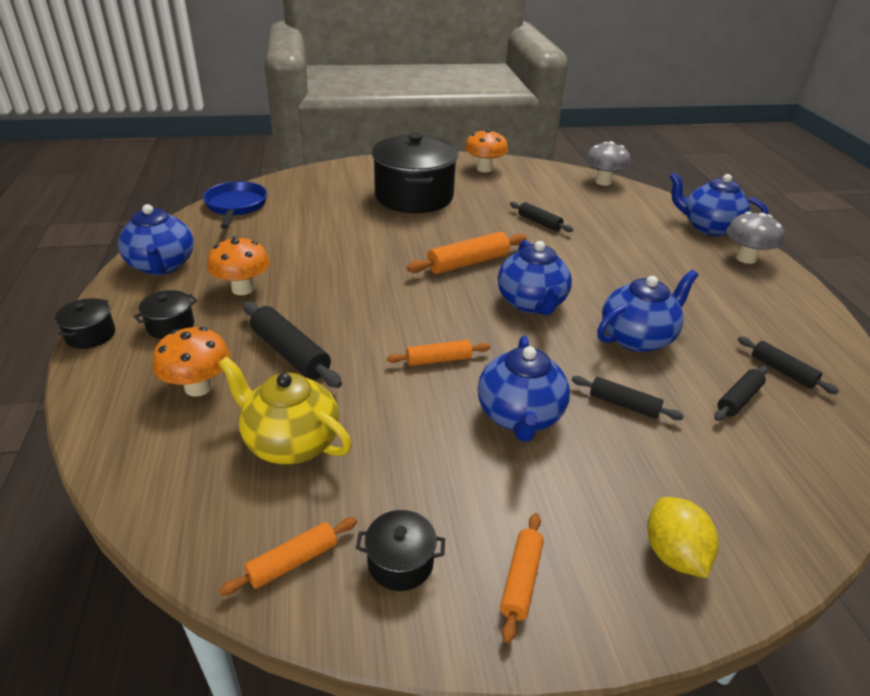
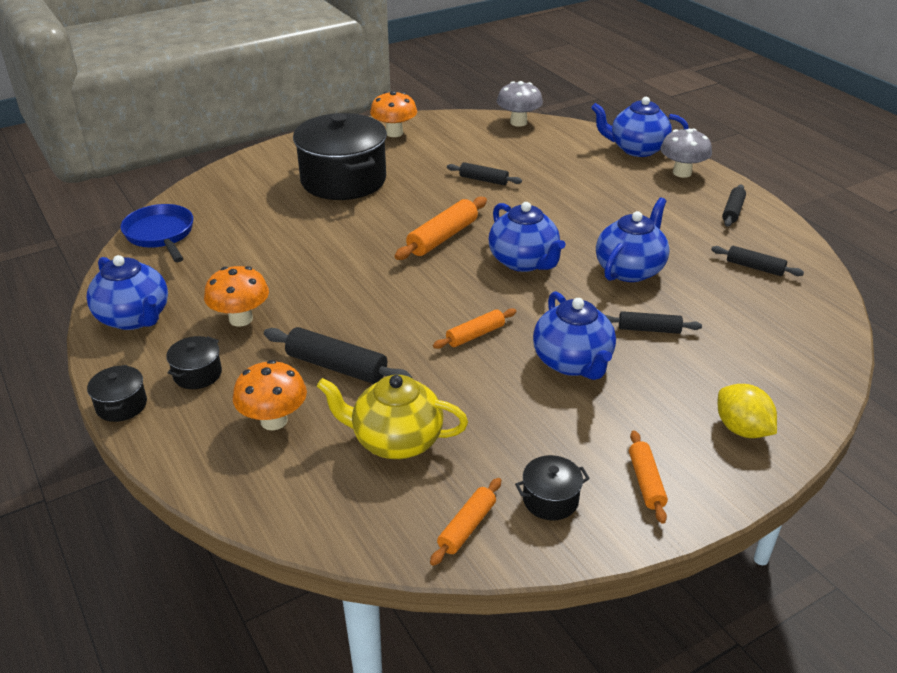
camera: 20 degrees left, 0 degrees up
black rolling pin [714,366,768,421] -> black rolling pin moved to [722,184,746,227]

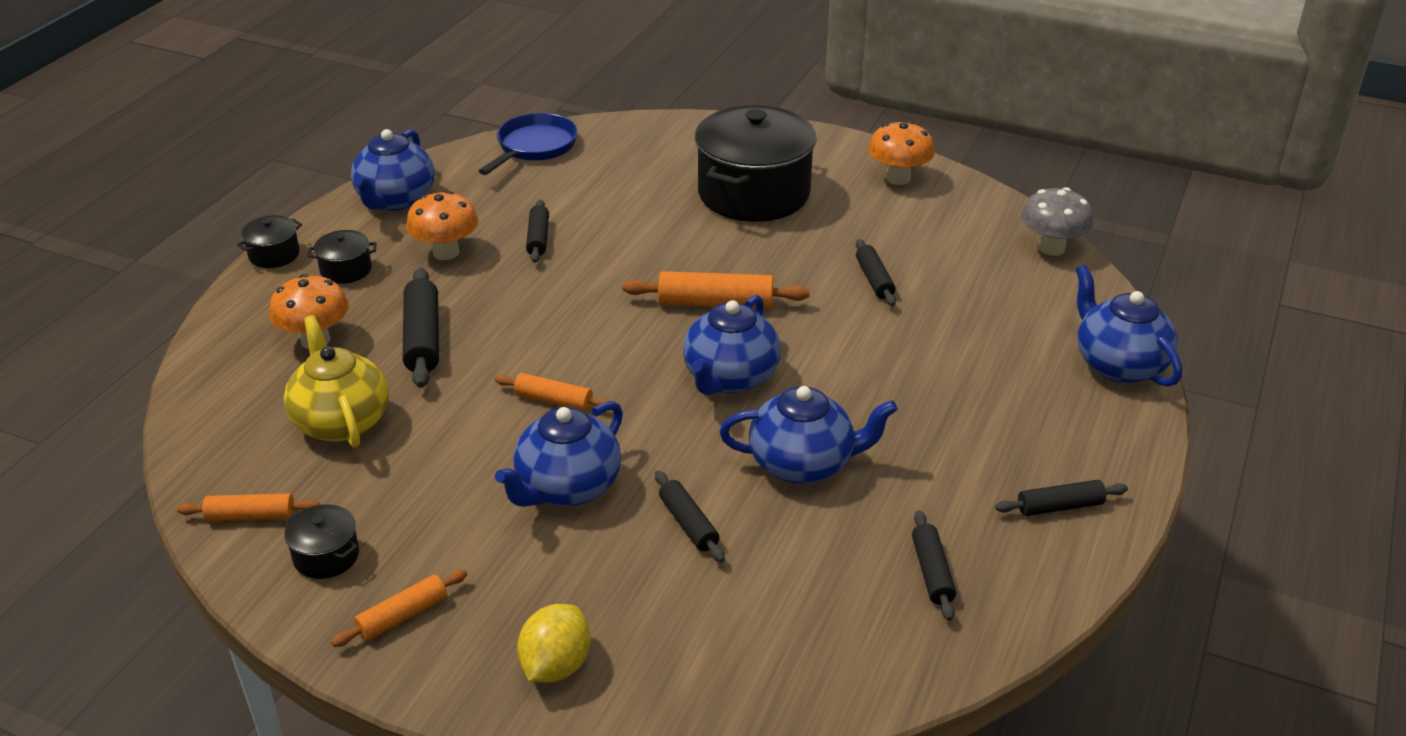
camera: 55 degrees right, 0 degrees up
grey mushroom [660,128,712,178] -> none
none -> black rolling pin [526,200,549,263]

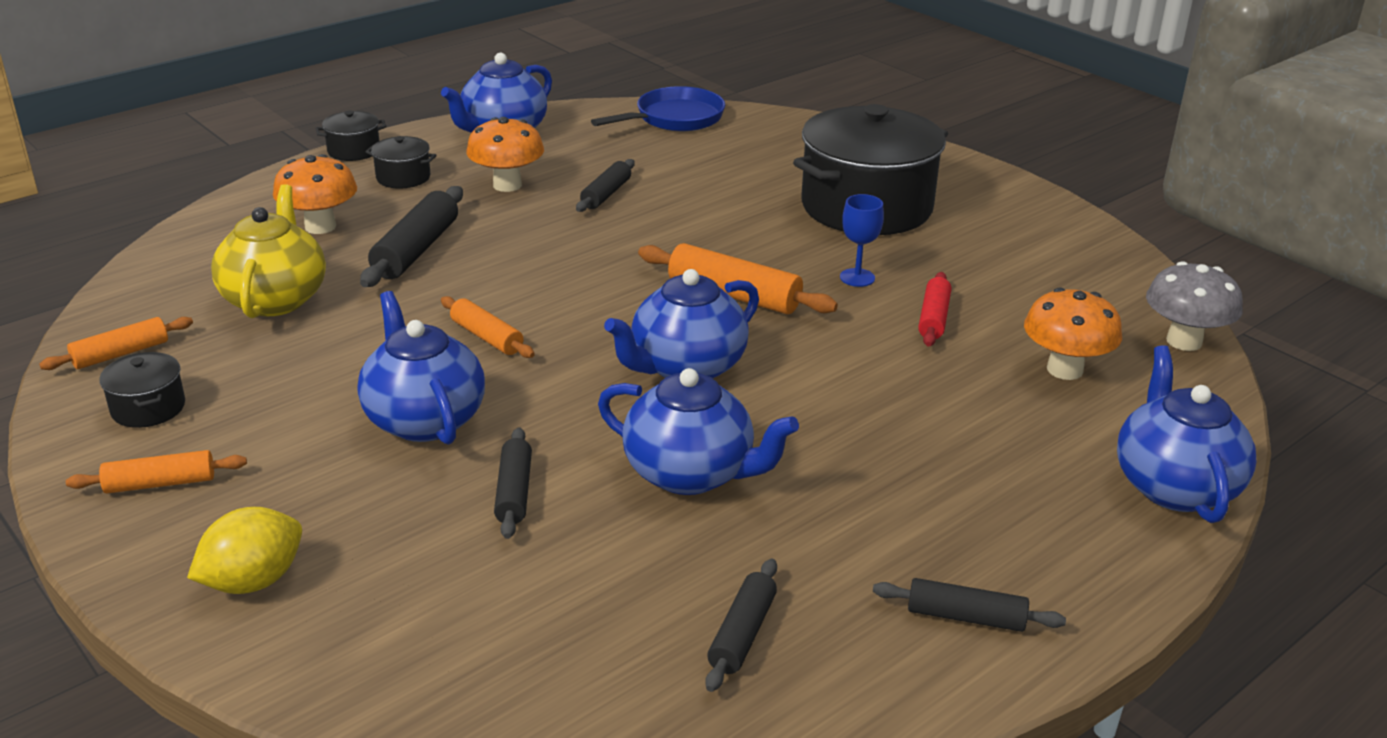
camera: 25 degrees right, 5 degrees down
orange rolling pin [177,493,320,521] -> orange rolling pin turned 60 degrees counterclockwise [39,317,193,370]
blue teapot [495,401,623,507] -> blue teapot turned 90 degrees clockwise [357,291,485,445]
black rolling pin [856,239,896,306] -> red rolling pin [918,272,951,347]
orange mushroom [868,121,935,185] -> orange mushroom moved to [1024,287,1122,380]
none -> blue goblet [840,194,884,287]

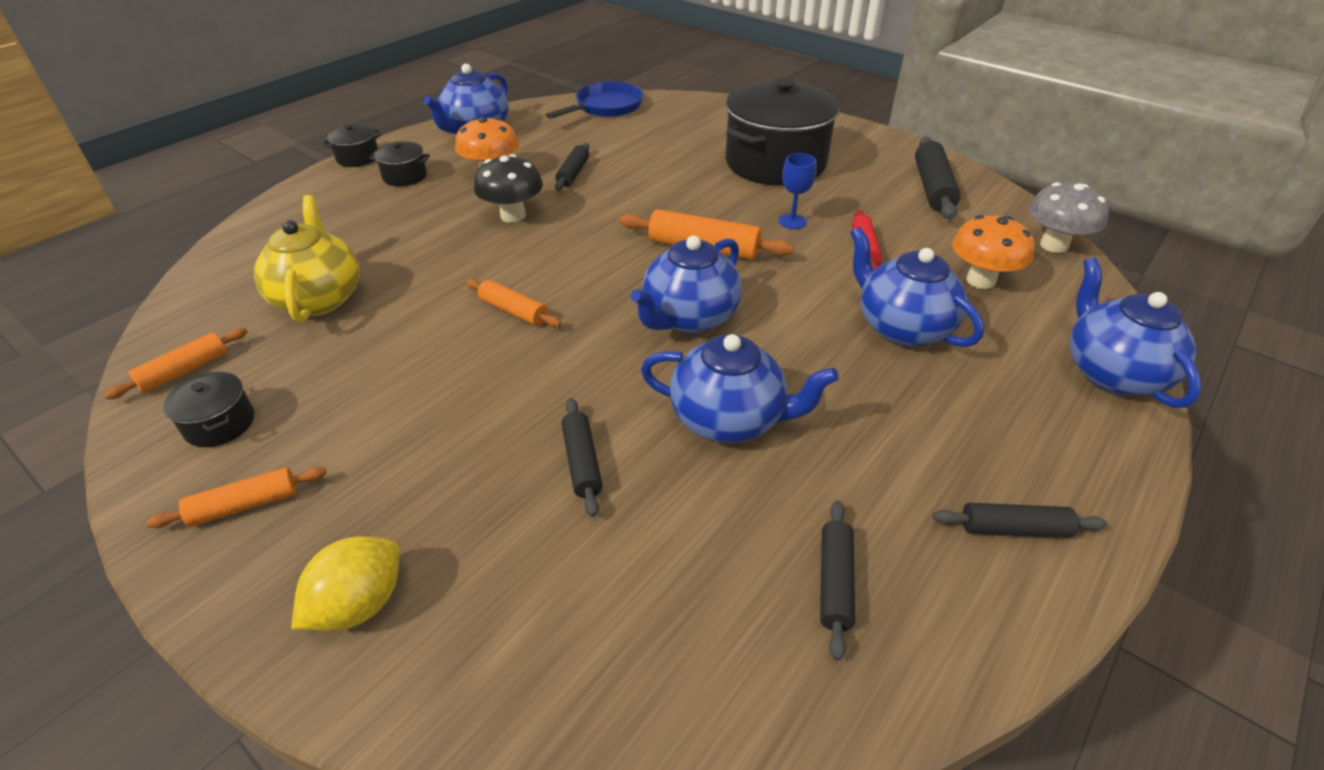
camera: 10 degrees left, 10 degrees up
orange mushroom [273,154,357,234] -> none
blue teapot [357,291,485,445] -> blue teapot moved to [850,227,984,347]
black rolling pin [360,186,463,287] -> black rolling pin moved to [915,137,961,220]
none -> black mushroom [474,154,543,223]

